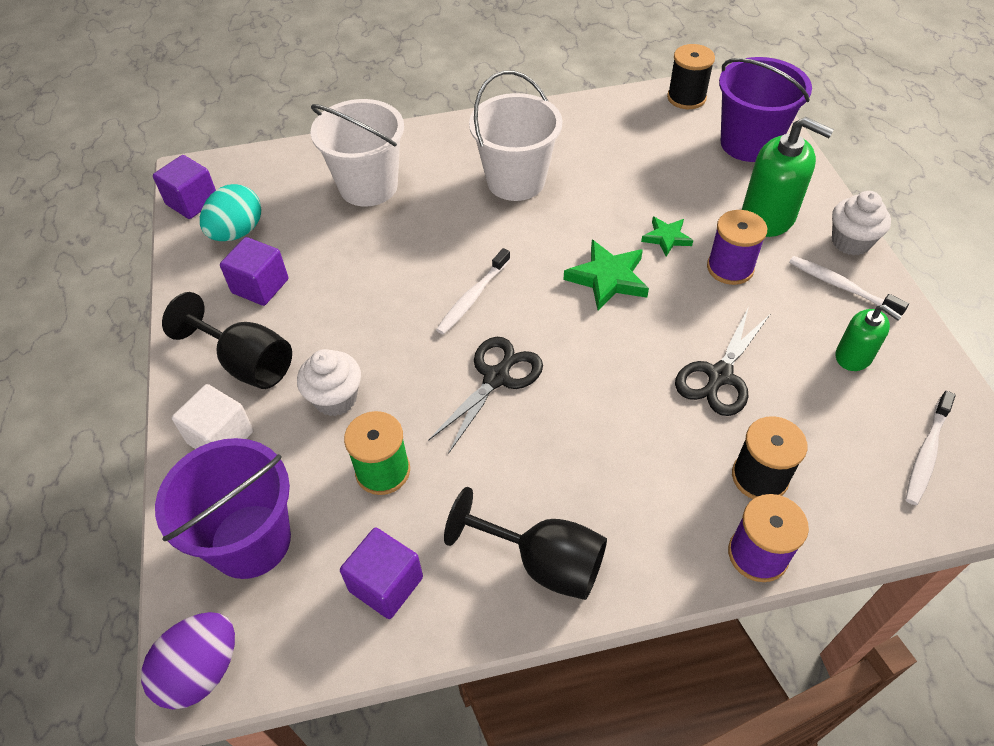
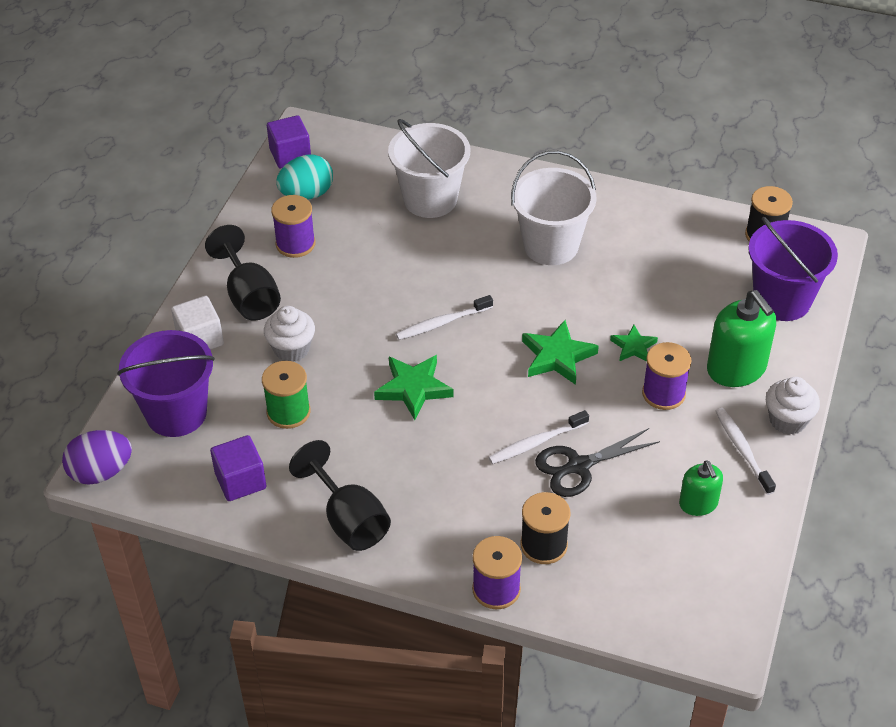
camera: 30 degrees right, 5 degrees down
purple cube [220,237,289,306] -> purple spool [271,195,315,258]
black scissors [428,337,543,453] -> green star [374,355,454,420]
white toothbrush [905,391,956,505] -> white toothbrush moved to [488,410,589,464]

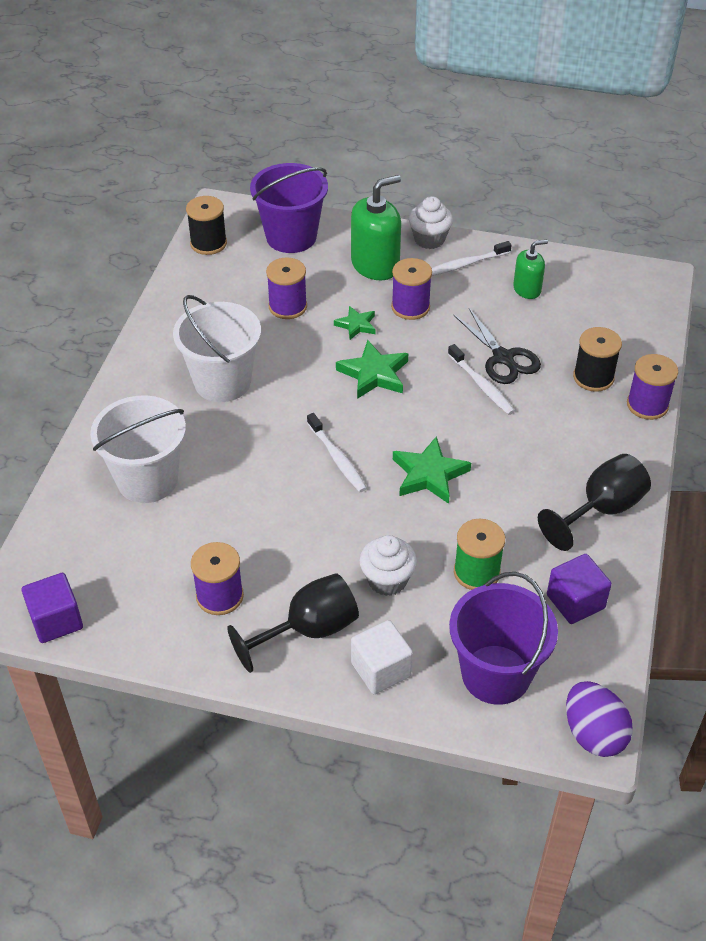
camera: 95 degrees left, 0 degrees up
turquoise egg [276,155,333,199] -> none
none -> purple spool [266,257,307,319]

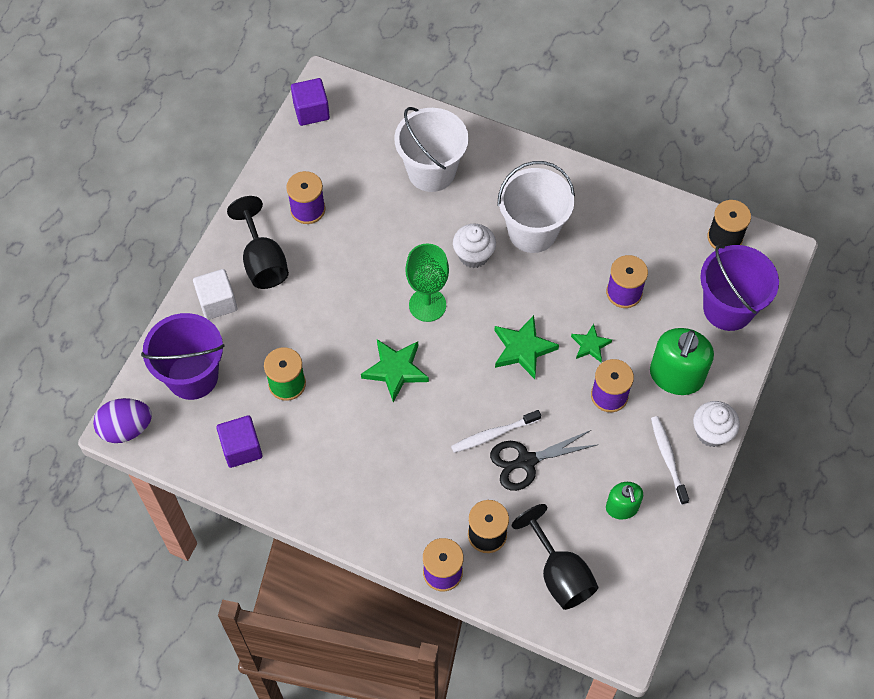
camera: 100 degrees right, 15 degrees up
white toothbrush [307,413,367,492] -> green goblet [405,243,449,322]
green soap dispenser [351,175,401,280] -> green soap dispenser turned 45 degrees clockwise [650,328,714,395]
white cupcake [360,535,417,596] -> white cupcake moved to [453,223,496,268]
black goblet [538,454,651,551] -> black goblet moved to [512,504,599,610]

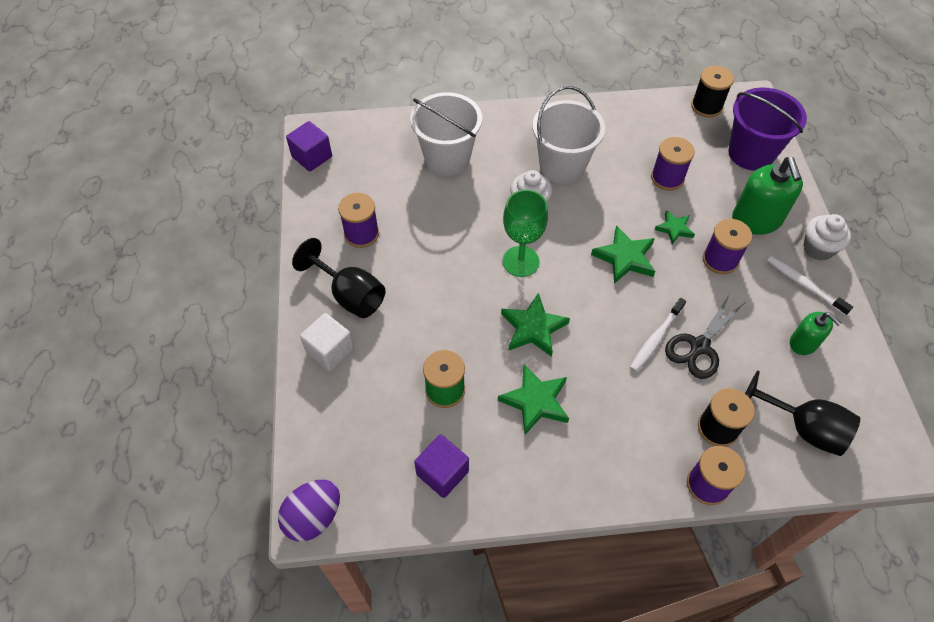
camera: 30 degrees left, 5 degrees down
purple bucket [141,313,225,400] -> none
none -> green star [498,364,569,435]

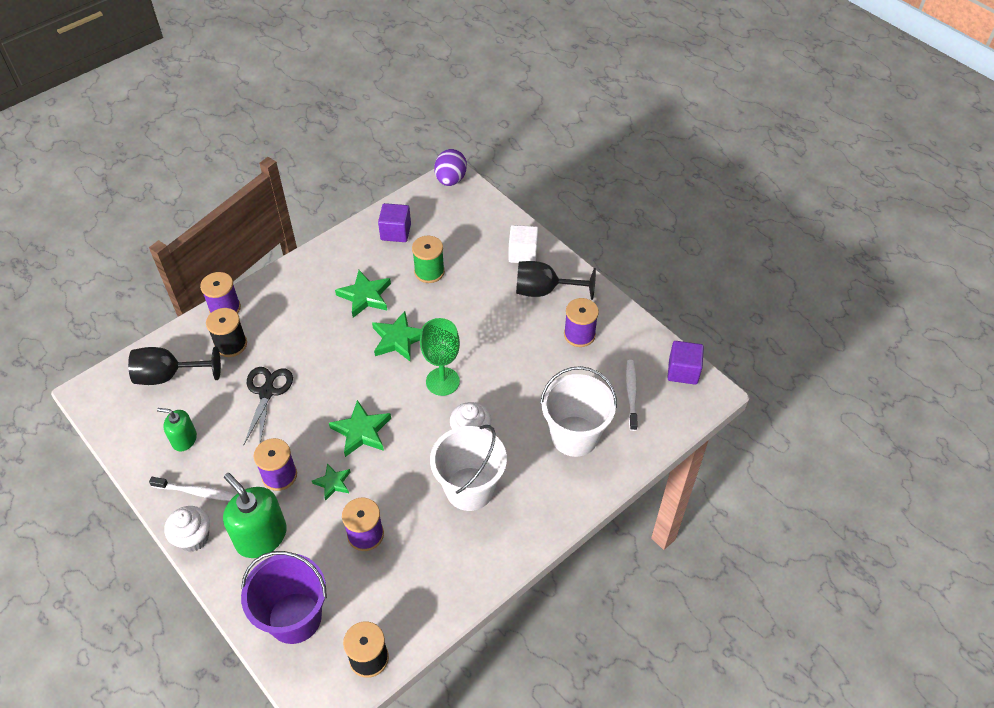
camera: 145 degrees right, 5 degrees down
white toothbrush [630,298,686,372] -> white toothbrush moved to [626,360,638,431]

